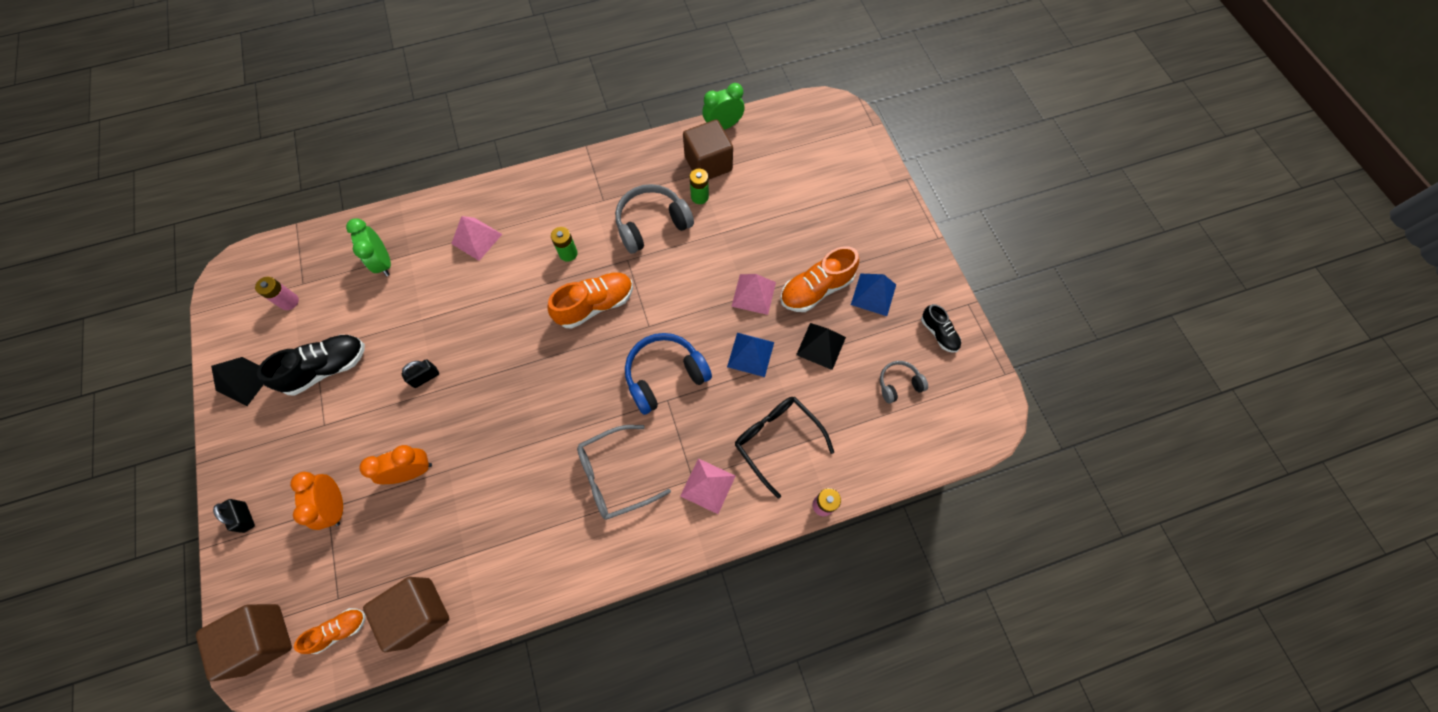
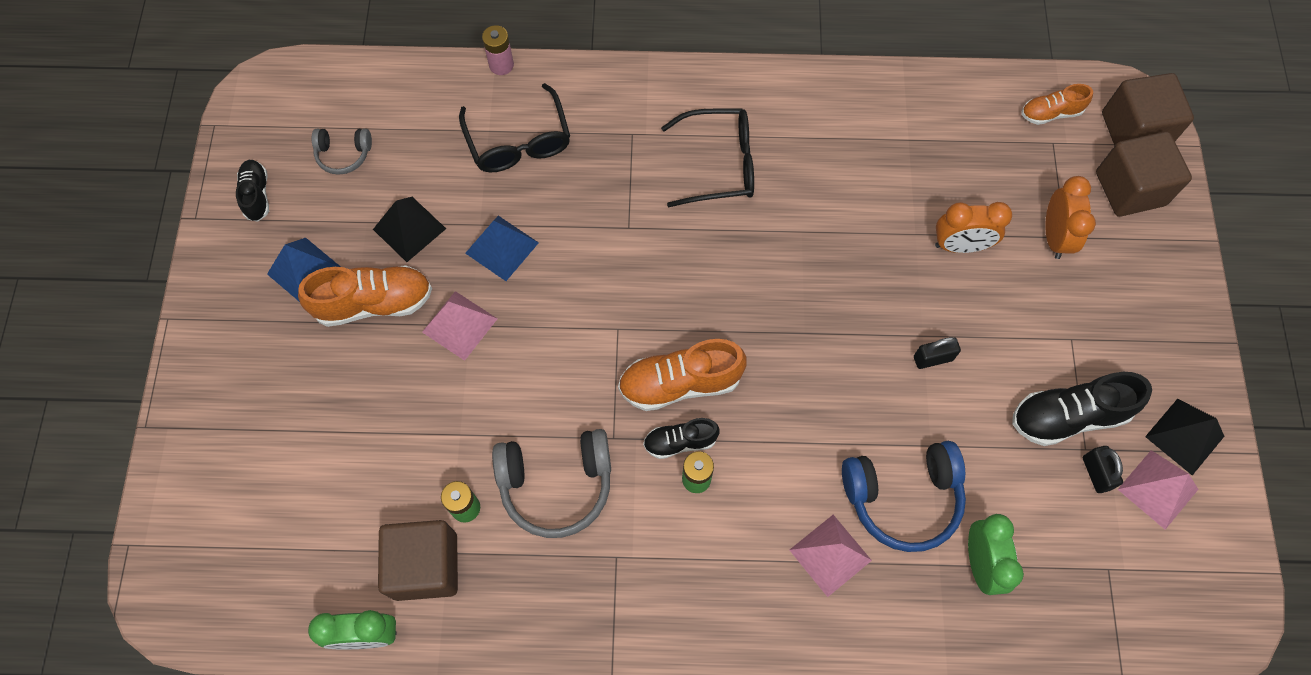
camera: 160 degrees left, 0 degrees up
black padlock [213,499,255,533] -> black padlock moved to [1083,446,1123,493]
pink battery [255,277,299,310] -> none
brown cube [363,577,449,653] -> brown cube moved to [1096,131,1192,217]
grey glasses [577,425,671,520] -> black glasses [661,108,754,207]
blue headphones [625,333,712,415] -> blue headphones moved to [842,441,966,552]
pink pyramid [680,458,736,514] -> pink pyramid moved to [1118,450,1198,529]
none -> black shoe [643,418,720,459]

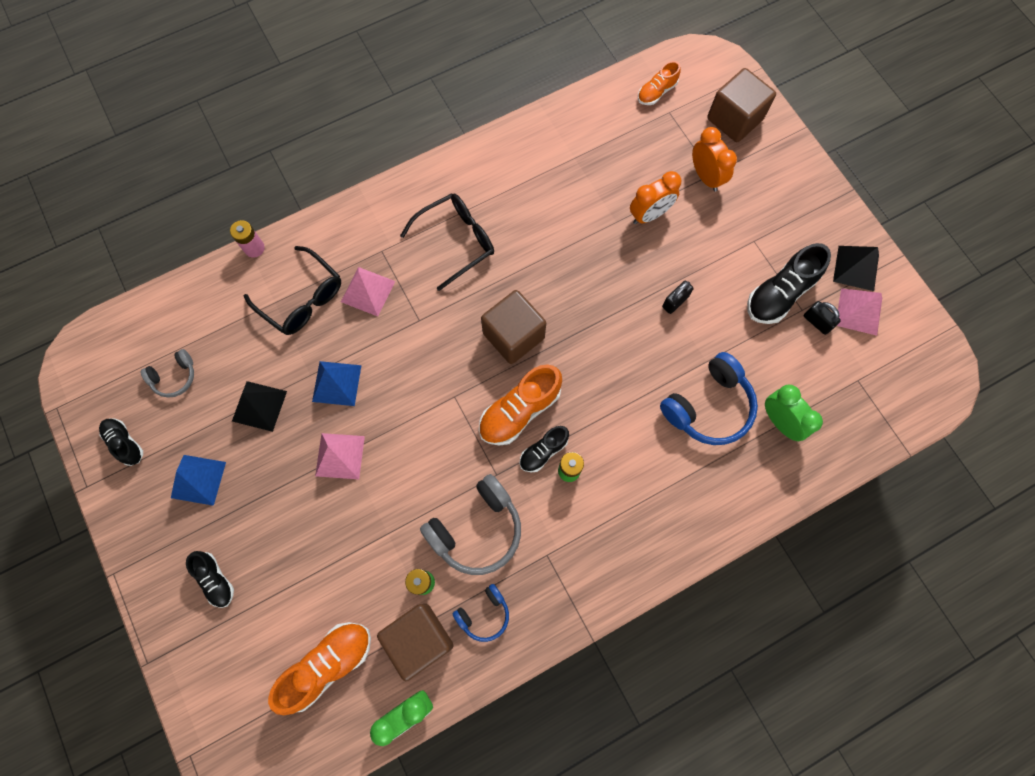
camera: 30 degrees left, 5 degrees up
orange shoe [298,265,432,327] -> orange shoe moved to [268,622,371,715]
pink pyramid [790,515,872,597] -> pink pyramid moved to [341,267,395,316]
brown cube [1102,73,1194,146] -> brown cube moved to [481,290,546,364]
none -> black shoe [186,551,234,608]
none -> blue headphones [453,584,509,642]

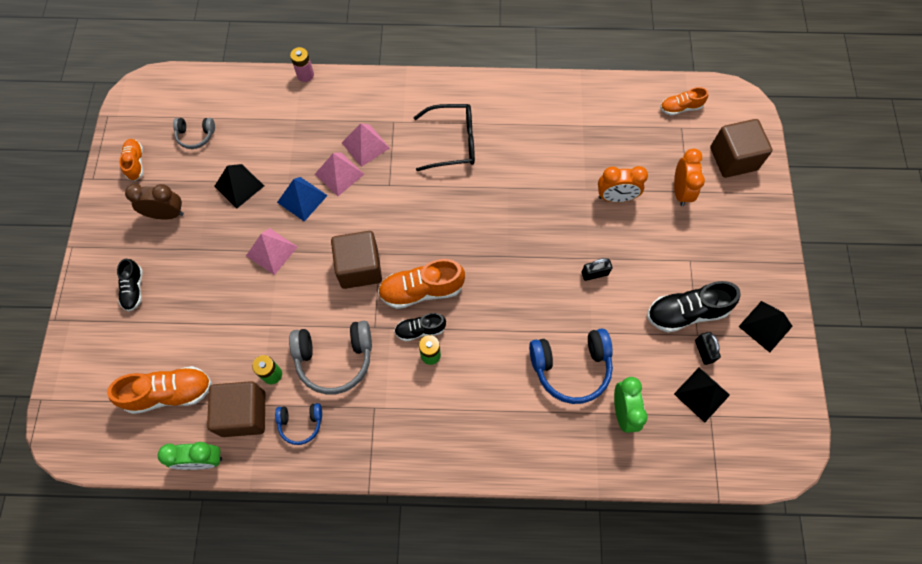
camera: 30 degrees right, 5 degrees down
black shoe [99,418,143,466] -> orange shoe [119,139,143,181]
blue pyramid [171,455,226,506] -> brown clock [125,184,184,220]
black glasses [243,246,341,335] -> none
brown cube [481,290,546,364] -> brown cube moved to [331,231,382,289]
pink pyramid [837,288,882,336] -> pink pyramid moved to [315,153,364,196]
none -> black pyramid [674,367,730,423]

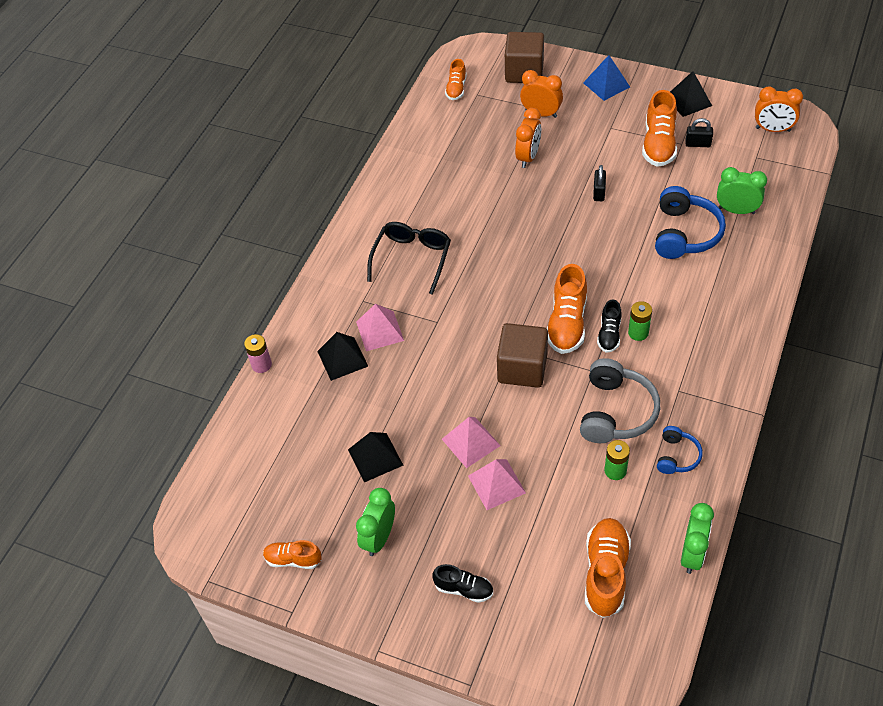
camera: 65 degrees left, 15 degrees down
brown clock [125,184,184,220] -> green clock [356,488,395,556]
grey headphones [173,118,215,149] -> none
brown cube [207,381,266,437] -> none
blue pyramid [277,177,328,222] -> blue pyramid moved to [583,55,630,101]
pink pyramid [315,153,364,196] -> pink pyramid moved to [468,459,526,510]
black shoe [647,281,740,333] -> orange shoe [642,90,677,167]
black pyramid [674,367,730,423] -> black pyramid moved to [317,332,368,381]
none -> orange clock [755,86,803,132]

